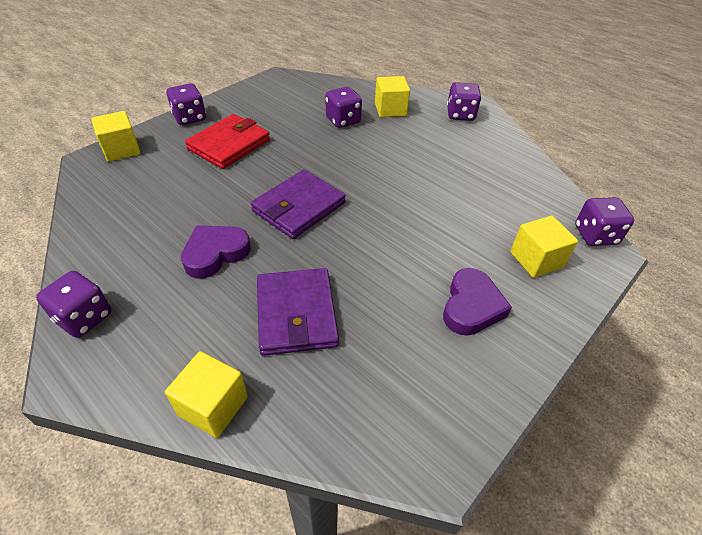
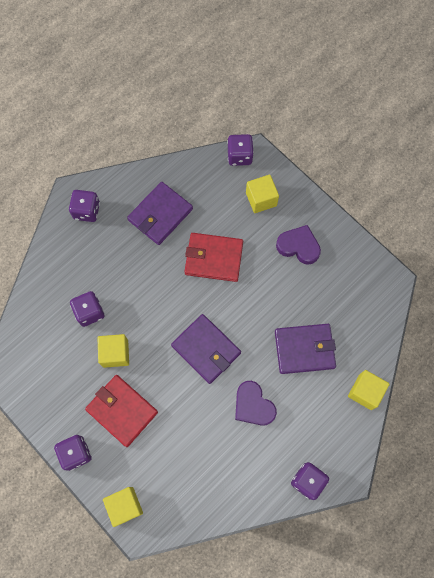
camera: 85 degrees left, 25 degrees up
yellow cube [375,76,410,117] -> yellow cube moved to [98,334,129,368]
none -> purple wallet [127,182,193,245]
none -> red wallet [184,233,243,282]

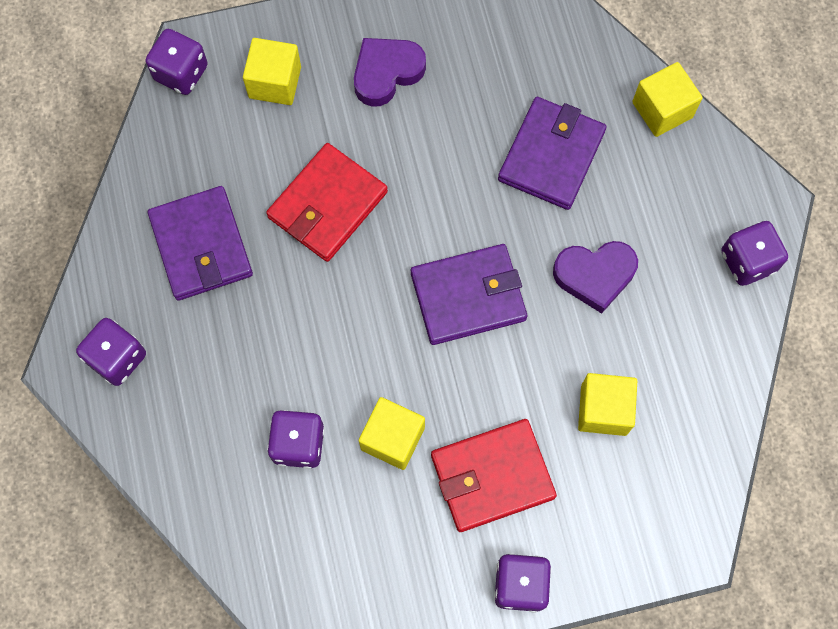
camera: 60 degrees left, 0 degrees up
yellow cube [103,487,143,527] -> yellow cube moved to [578,373,637,436]

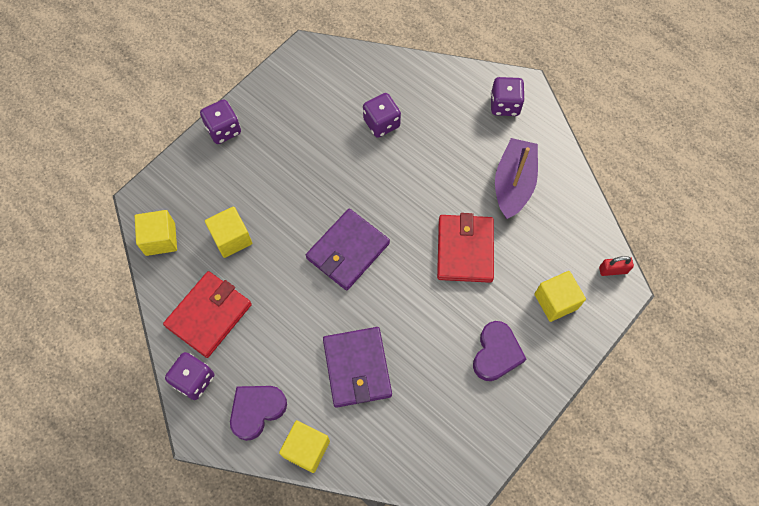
camera: 145 degrees right, 5 degrees down
purple dice [145,29,208,95] -> red padlock [599,256,634,276]
purple wallet [148,186,253,301] -> purple boat [495,138,538,219]
yellow cube [359,397,425,470] -> yellow cube moved to [135,210,177,256]
red wallet [431,419,557,532] -> red wallet moved to [163,271,252,358]
purple heart [553,241,638,314] -> purple heart moved to [230,386,287,441]

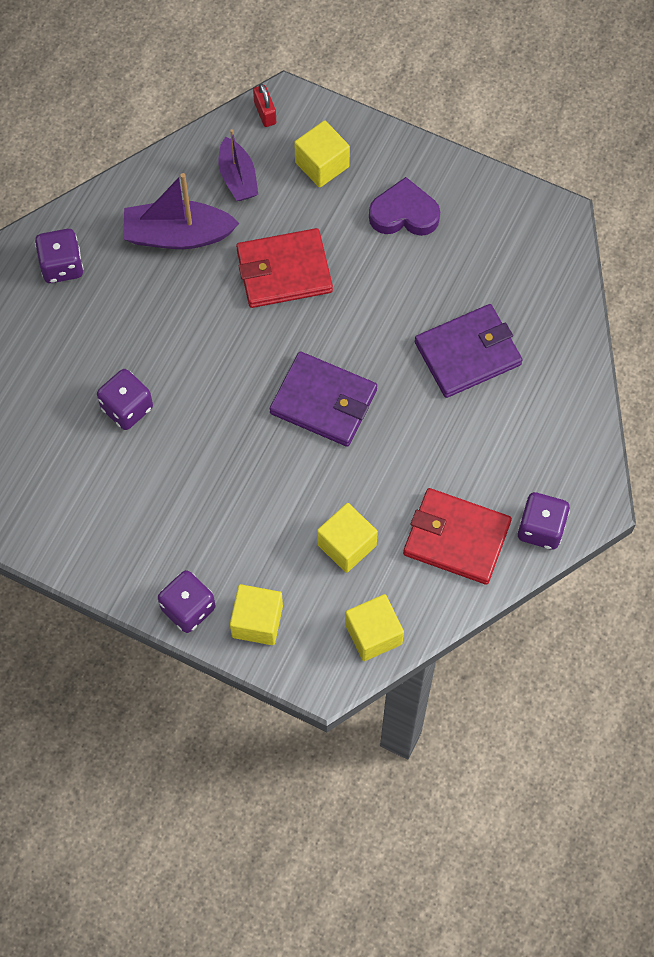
camera: 105 degrees left, 0 degrees up
purple heart [230,386,287,441] -> none
yellow cube [279,420,330,473] -> yellow cube moved to [230,584,283,645]
none -> purple boat [218,129,258,201]

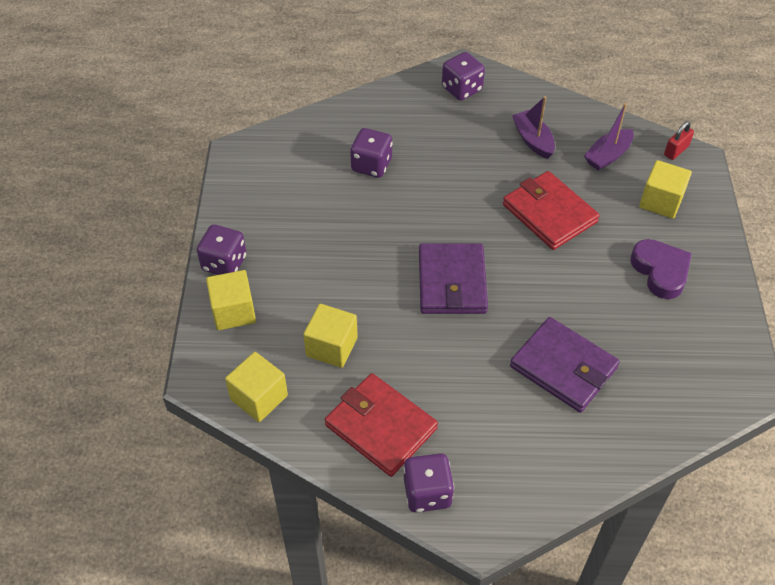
camera: 65 degrees right, 15 degrees down
purple boat [123,173,239,249] -> purple boat [512,96,555,159], size x0.65
red wallet [403,488,512,585] -> red wallet turned 45 degrees counterclockwise [325,373,438,477]

